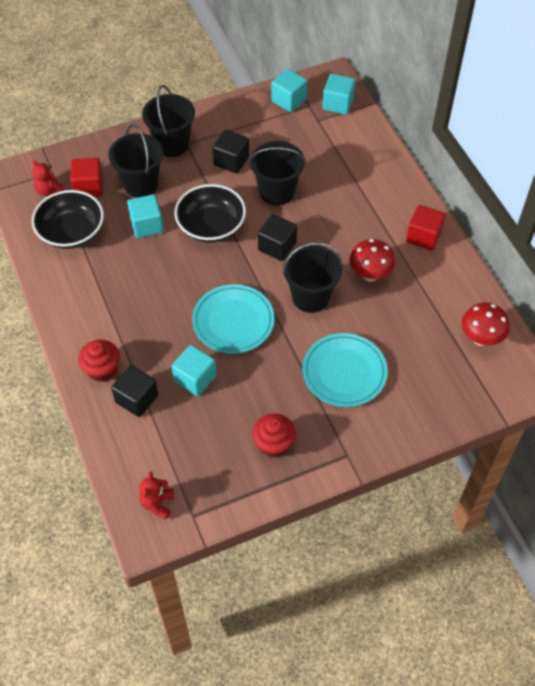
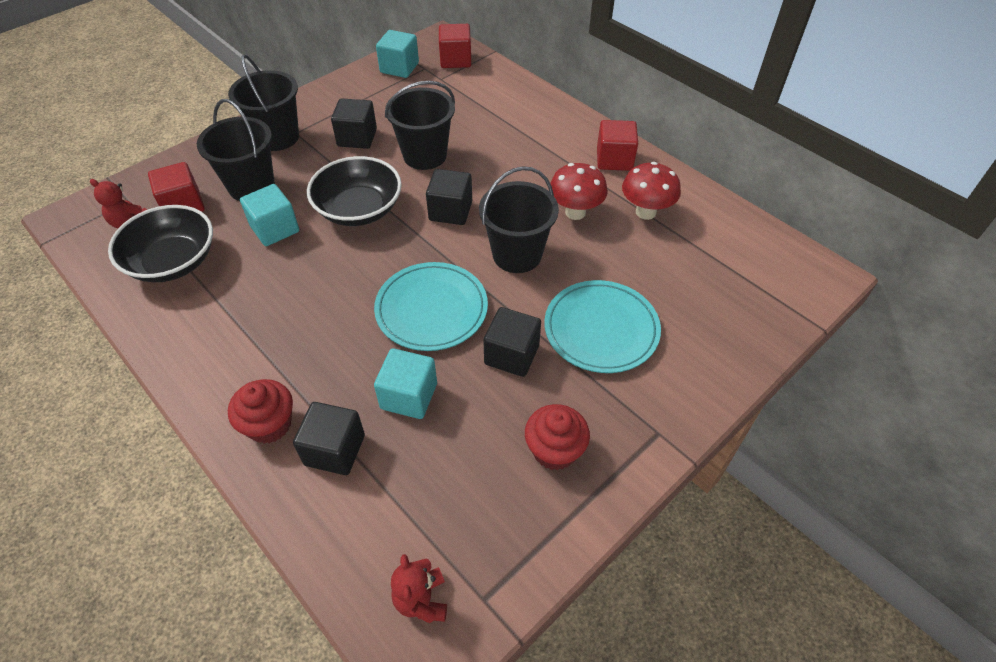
camera: 20 degrees left, 5 degrees down
turquoise cube [323,74,356,115] -> red cube [439,24,471,68]
red mushroom [462,303,510,346] -> red mushroom moved to [622,162,681,220]
none -> black cube [483,307,541,377]

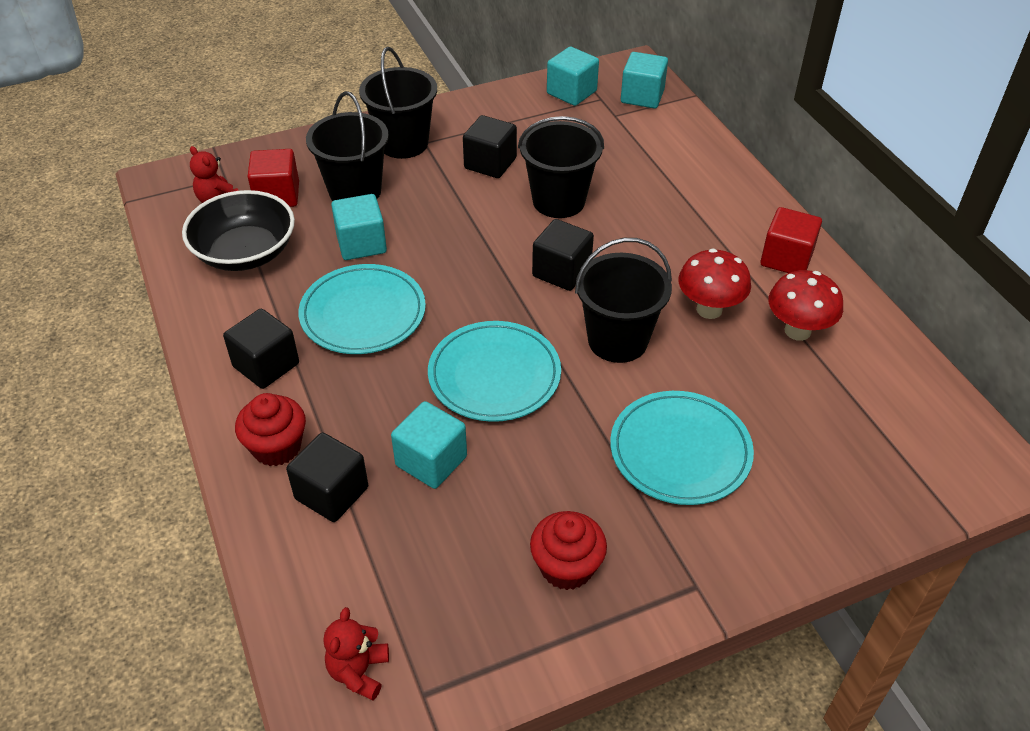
camera: 20 degrees right, 5 degrees down
black bowl [307,156,402,226] -> none
red cube [439,24,471,68] -> turquoise cube [621,52,668,108]
black cube [483,307,541,377] -> black cube moved to [223,309,299,389]
none -> turquoise plate [298,264,426,354]

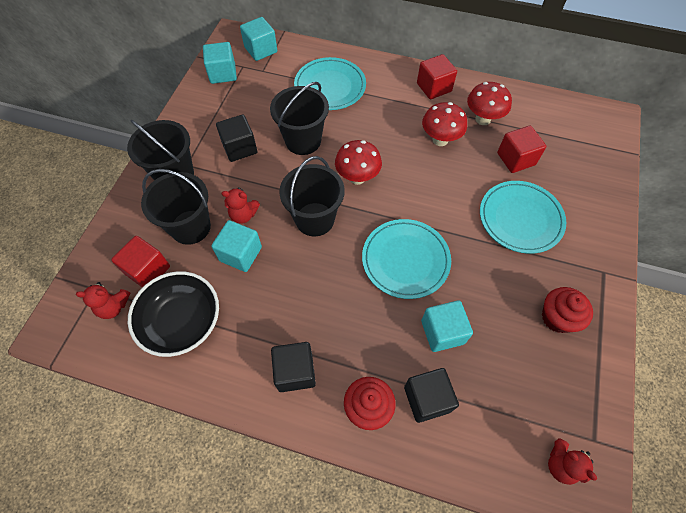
camera: 50 degrees left, 15 degrees up
turquoise plate [298,264,426,354] -> turquoise plate moved to [294,57,366,110]
black cube [532,219,594,291] -> red mushroom [335,140,382,185]
black bucket [575,238,672,363] -> black bucket moved to [279,156,345,236]
none -> red teddy bear [221,187,260,224]
none -> red cube [497,126,546,173]

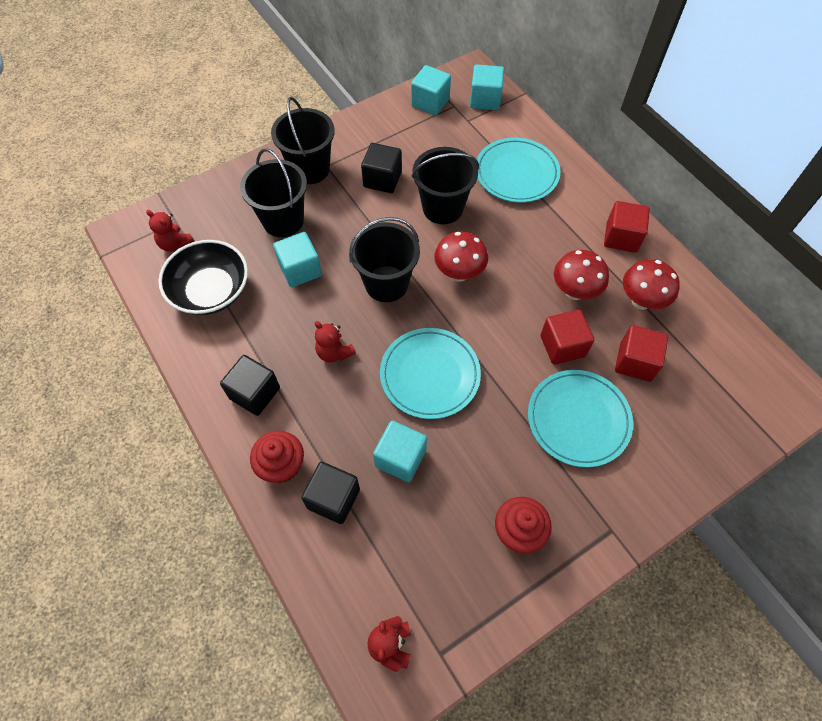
camera: 40 degrees right, 0 degrees up
red cube [111,236,170,288] -> red cube moved to [541,310,594,365]
red teddy bear [221,187,260,224] -> red teddy bear moved to [315,321,356,362]

